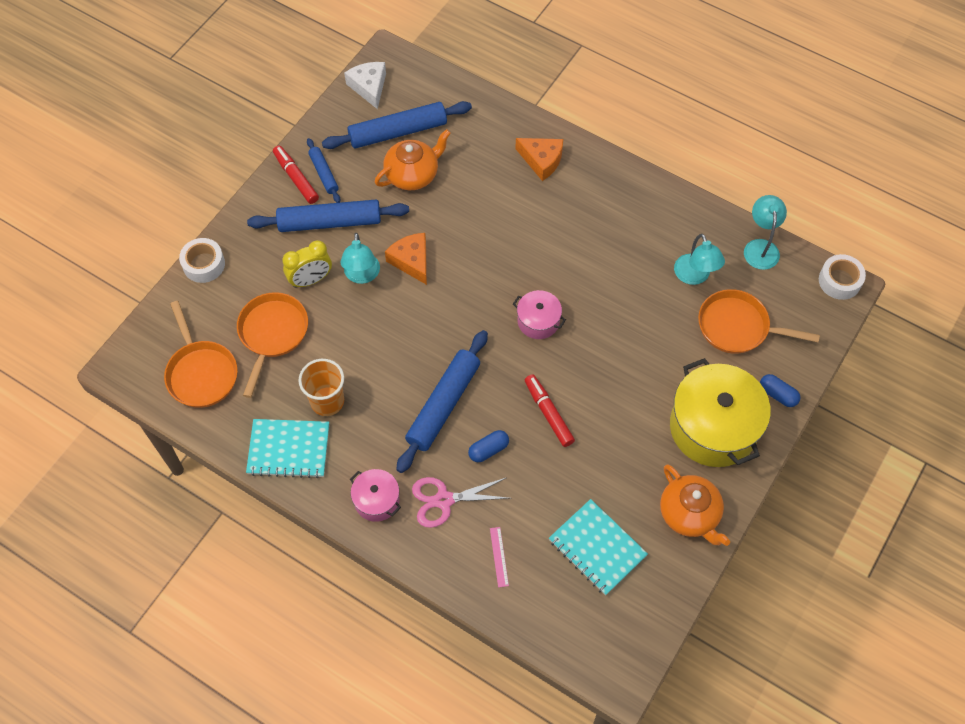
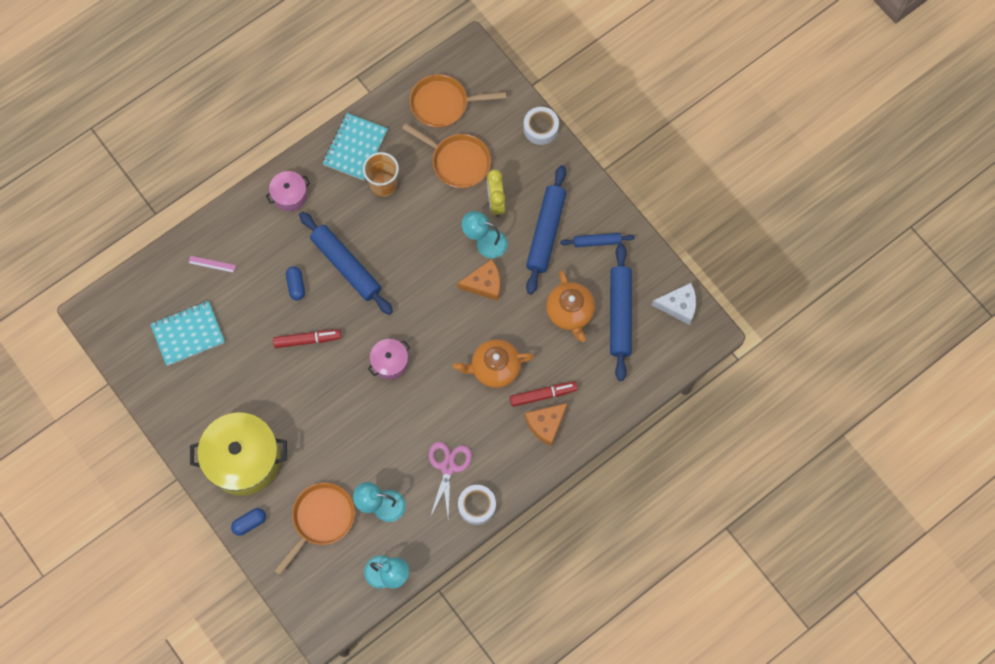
camera: 110 degrees right, 10 degrees up
red marker [273,146,319,204] -> red marker moved to [510,381,578,407]
pink scissors [412,477,509,528] -> pink scissors moved to [429,442,472,517]
orange teapot [660,464,730,546] -> orange teapot moved to [453,339,534,388]
white tape [819,254,866,300] -> white tape moved to [458,485,496,525]

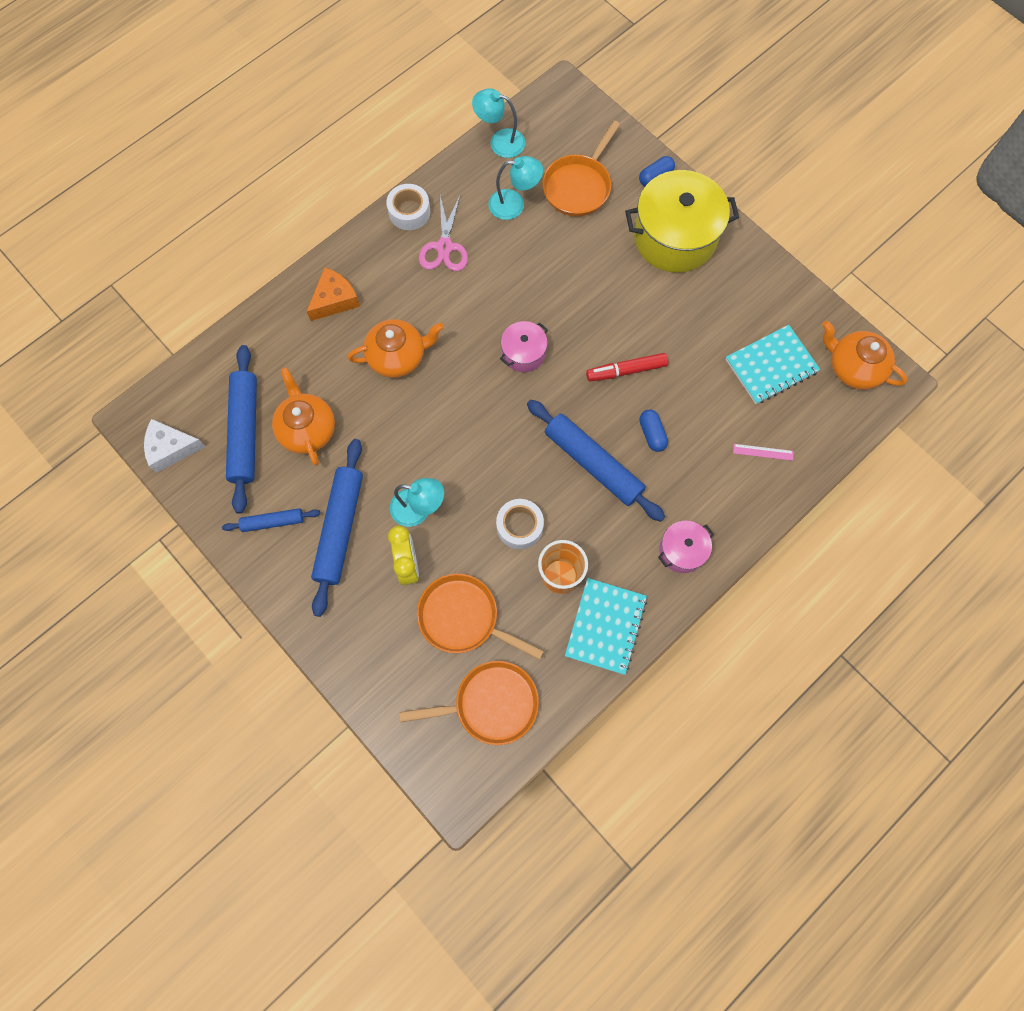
camera: 175 degrees right, 0 degrees up
orange cheese [457,259,500,301] -> none
red marker [510,381,578,407] -> none
white tape [523,107,559,145] -> white tape moved to [496,499,544,549]
none -> orange teapot [822,321,907,390]

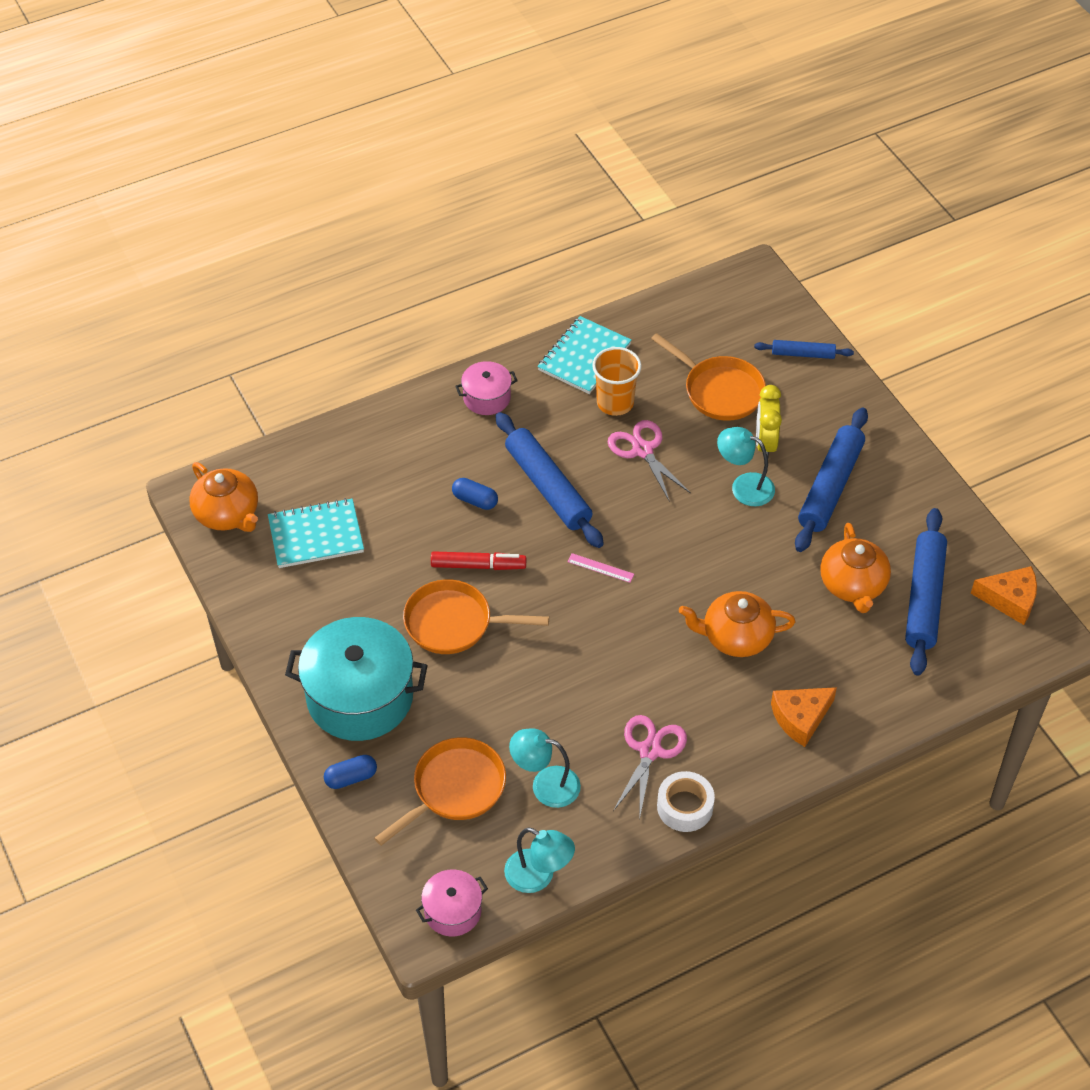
camera: 165 degrees left, 20 degrees down
white cheese [144,419,206,473] -> orange cheese [971,566,1037,625]
blue rolling pin [222,508,320,532] -> blue rolling pin moved to [754,340,854,359]
orange pan [399,661,539,745] -> orange pan moved to [403,579,549,654]
white tape [496,499,544,549] -> pink scissors [608,420,691,502]
pink pot [500,321,548,372] -> pink pot moved to [416,869,488,937]
yellow pot [625,170,739,273] -> turquoise pot [285,617,428,741]
blue capsule [639,410,668,452] -> blue capsule turned 60 degrees counterclockwise [452,478,498,510]
pink ruler [733,444,793,461] -> pink ruler moved to [568,553,634,583]

